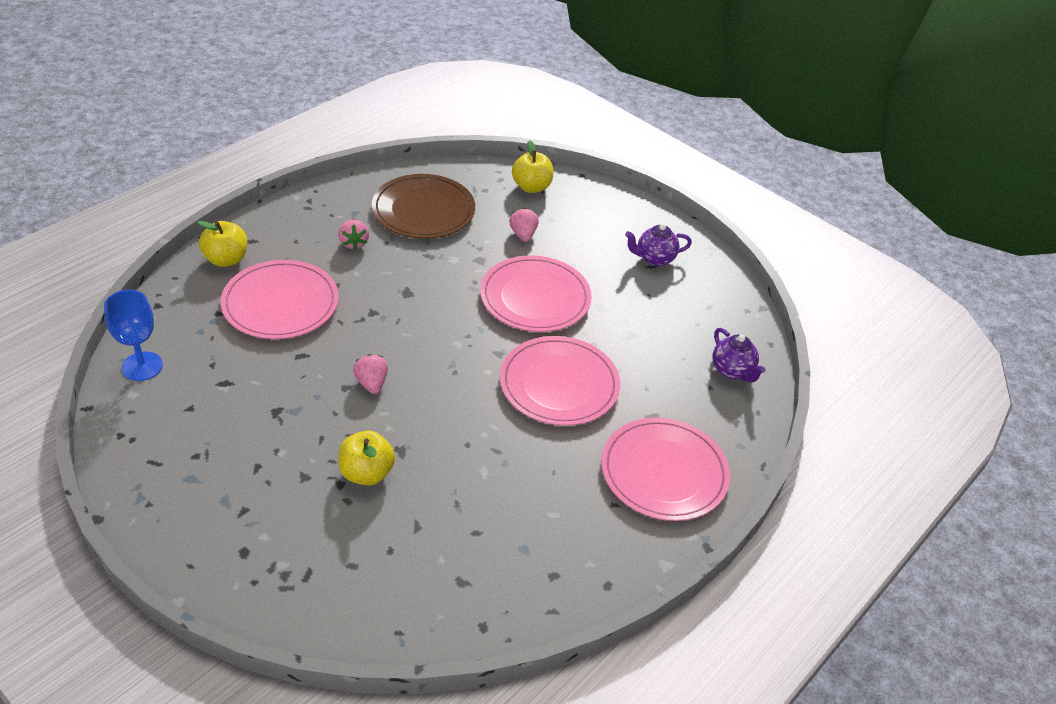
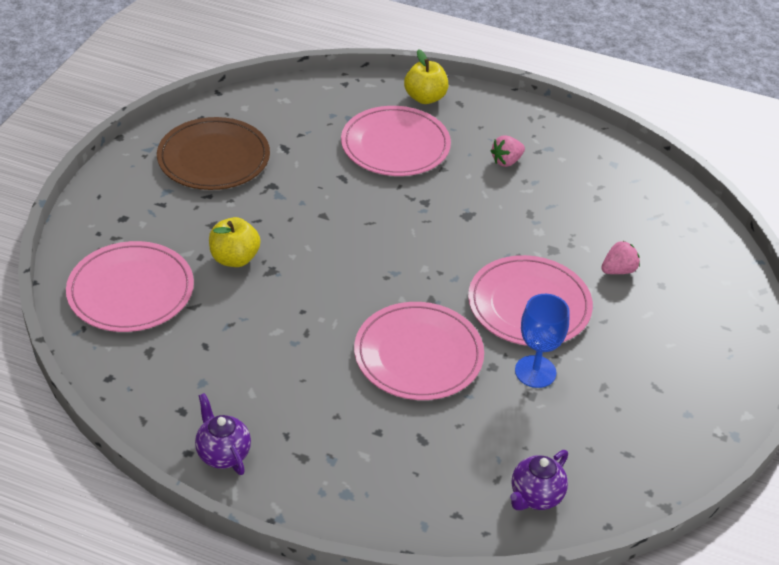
camera: 70 degrees right, 0 degrees up
blue goblet [104,290,163,381] -> blue goblet moved to [515,294,569,388]
pink strawberry [353,354,388,394] -> none
brown plate [372,174,475,239] -> brown plate moved to [157,117,270,190]
yellow apple [512,140,553,193] -> none
pink plate [601,417,730,521] -> pink plate moved to [66,241,194,332]
purple teapot [625,224,692,266] -> purple teapot moved to [195,393,251,475]

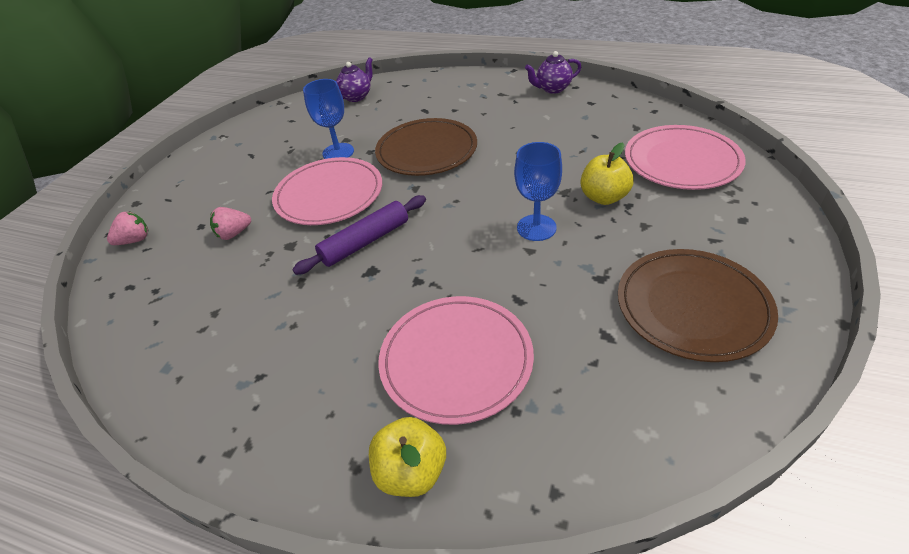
camera: 175 degrees left, 0 degrees up
purple teapot [195,393,251,475] -> purple teapot turned 105 degrees clockwise [525,51,581,94]
pink plate [354,302,484,400] -> brown plate [375,118,477,176]
pink strawberry [491,135,525,167] -> pink strawberry moved to [107,211,149,245]
none -> purple rolling pin [292,195,426,275]
none -> blue goblet [514,142,562,241]

